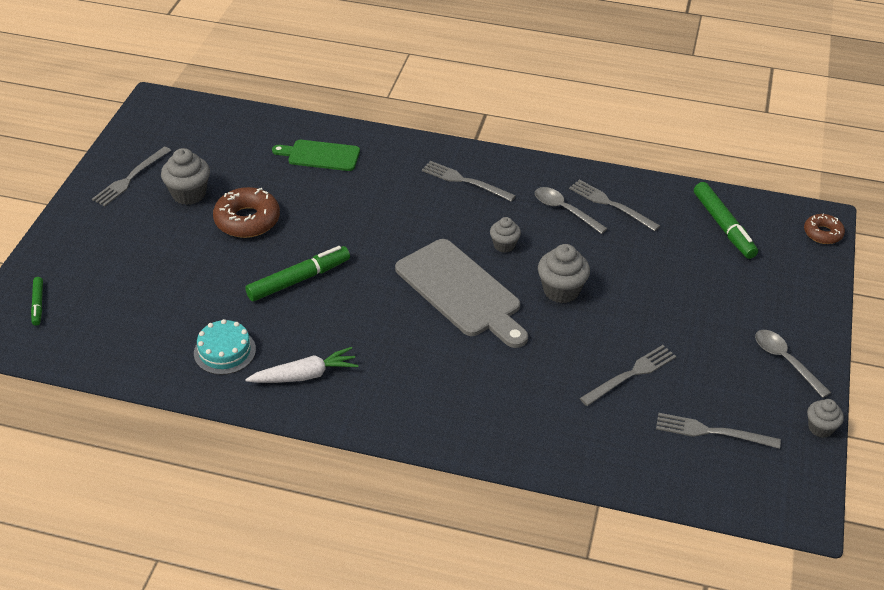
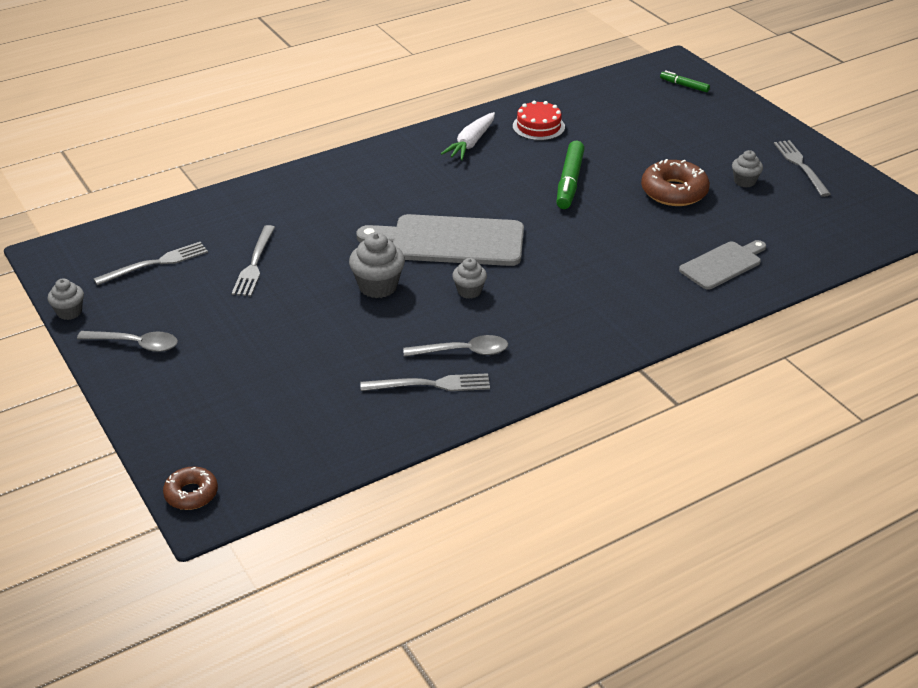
camera: 135 degrees right, 5 degrees down
grey cupcake [161,148,210,205] -> grey cupcake [732,150,763,188], size x0.62
turquoise cake [194,319,256,375] -> red cake [513,101,565,141]
green cutting board [272,140,360,171] -> grey cutting board [679,240,766,290]
grey fork [422,161,516,202] -> none
green marker [694,182,758,259] -> none

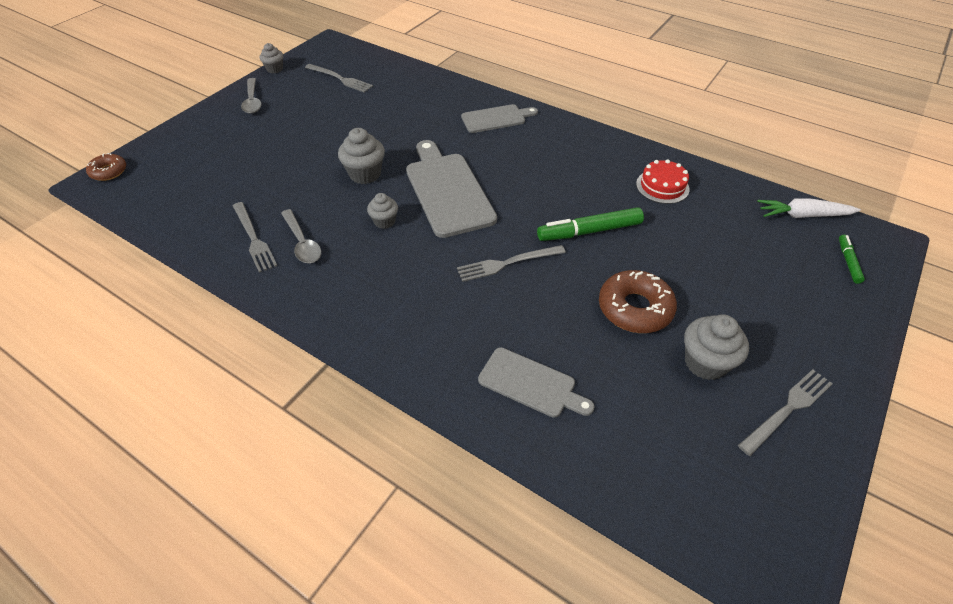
camera: 65 degrees right, 10 degrees up
grey fork [232,225,275,296] -> grey fork moved to [457,245,566,282]
white carrot [441,112,495,160] -> white carrot moved to [757,198,861,218]
grey cupcake [732,150,763,188] -> grey cupcake [684,314,749,380], size x1.61
none -> grey cutting board [461,104,538,133]

